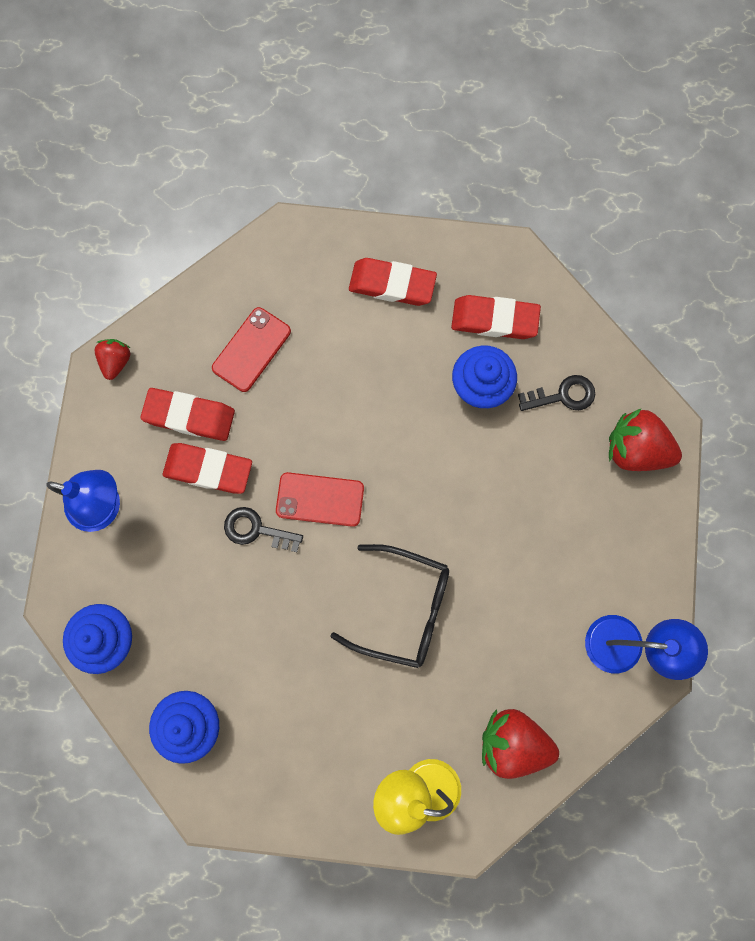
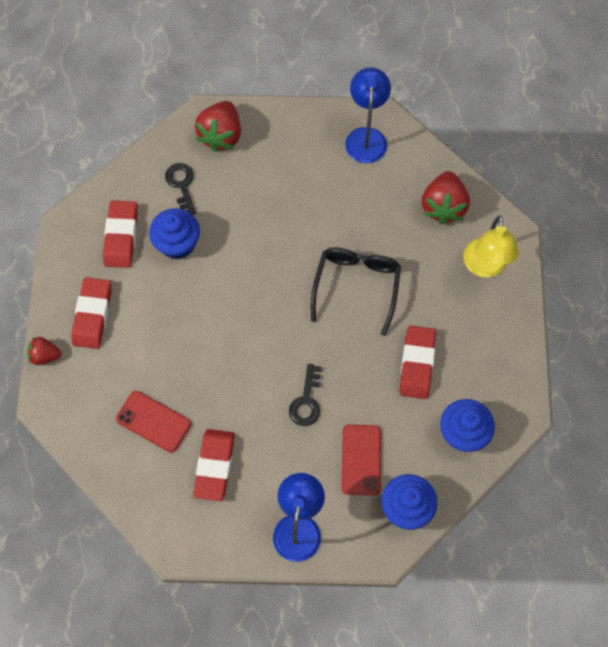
camera: 95 degrees left, 10 degrees down
red strawberry [95,339,130,380] -> red strawberry moved to [27,337,62,365]
red eraser [163,443,252,494] -> red eraser moved to [399,325,436,399]
red phone [276,472,364,527] -> red phone moved to [342,425,381,495]

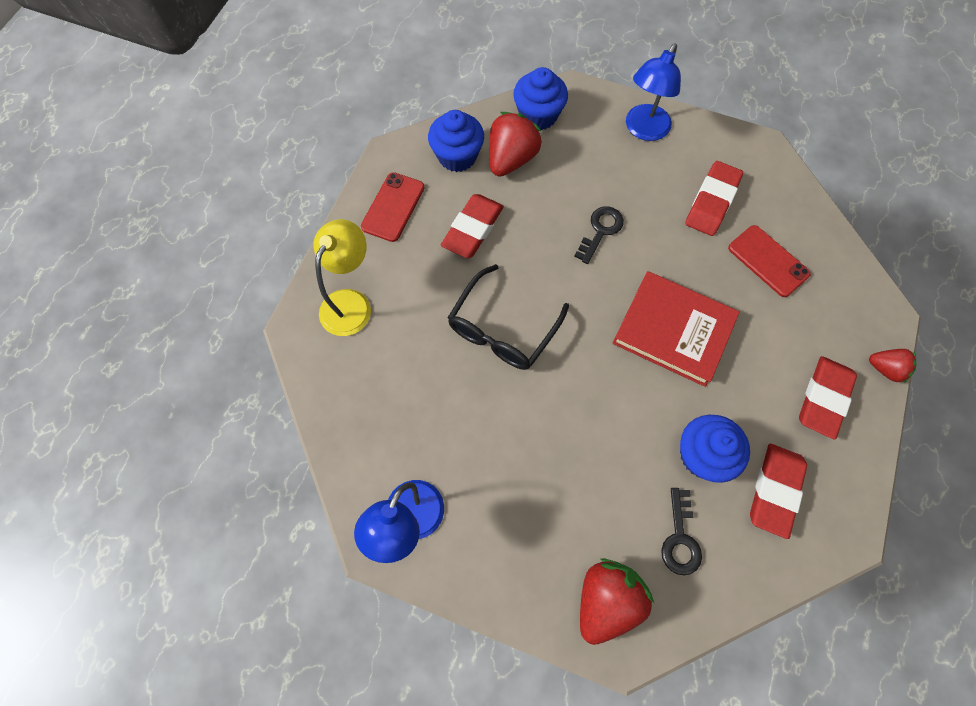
camera: 160 degrees left, 0 degrees up
red phone [342,425,381,495] -> red phone moved to [361,172,425,242]
red strawberry [422,171,470,225] -> red strawberry moved to [489,112,542,177]
none -> red book [612,271,740,387]

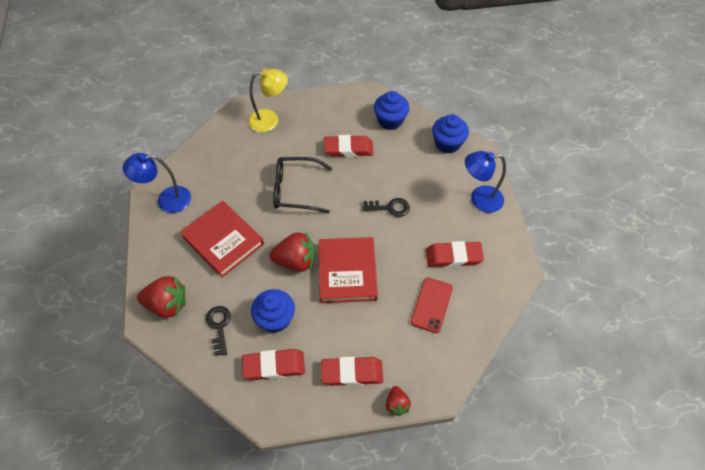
camera: 60 degrees right, 10 degrees down
red phone [361,172,425,242] -> none
red strawberry [489,112,542,177] -> red strawberry moved to [269,232,315,272]
black key [661,488,702,575] -> black key turned 105 degrees clockwise [206,306,231,356]
none -> red book [180,201,264,277]

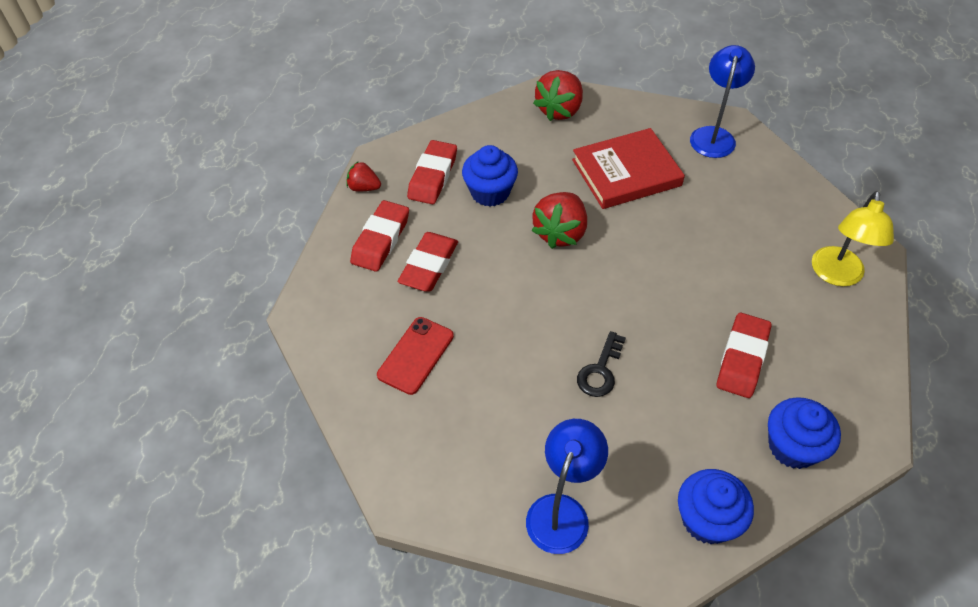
camera: 115 degrees right, 5 degrees down
black key [206,306,231,356] -> none
black glasses [273,157,332,213] -> none
red book [319,237,378,303] -> none
red strawberry [386,386,411,416] -> red strawberry moved to [346,161,381,191]
red phone [411,278,453,333] -> red phone turned 75 degrees clockwise [377,317,454,395]
red eraser [426,241,484,267] -> red eraser moved to [398,232,458,292]

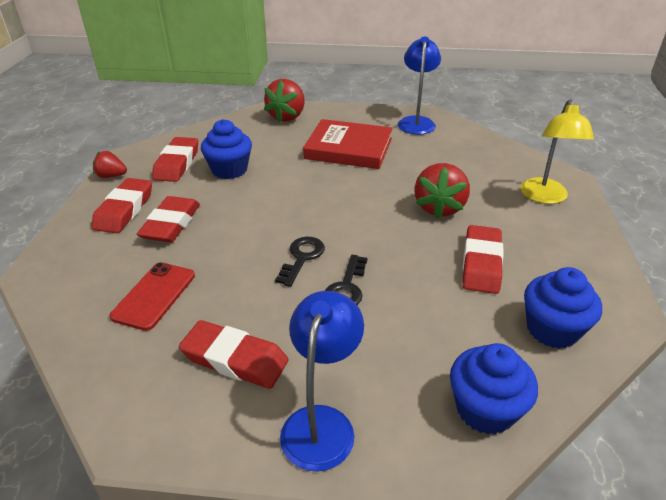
camera: 10 degrees left, 15 degrees down
red strawberry [531,192,587,249] -> red strawberry moved to [414,163,470,219]
red book [572,128,685,209] -> red book turned 45 degrees clockwise [303,119,393,169]
none -> red eraser [179,320,288,389]
none -> black key [275,237,325,287]

